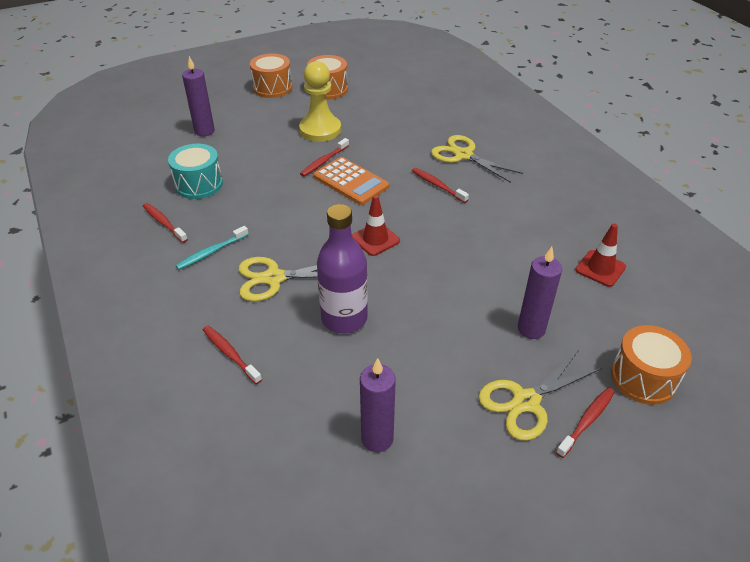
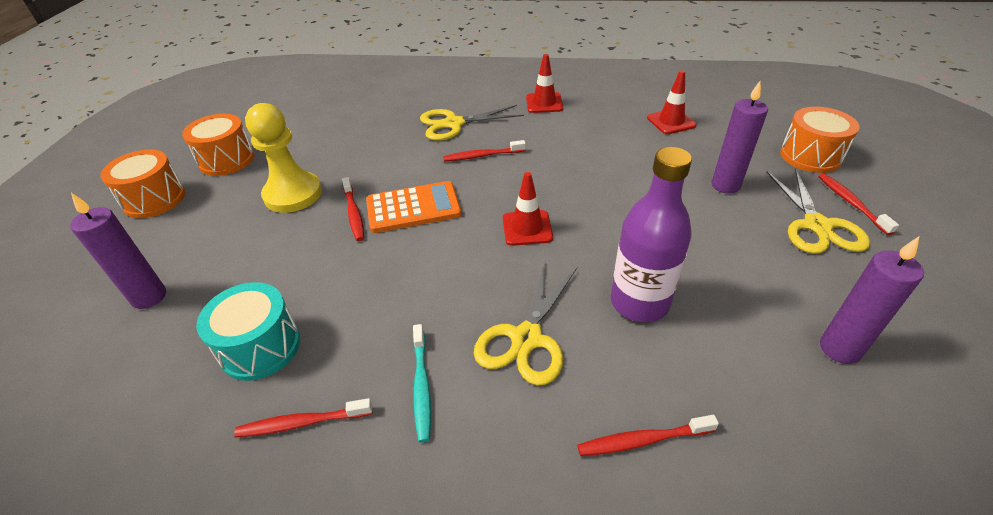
camera: 55 degrees left, 0 degrees up
none -> red traffic cone [526,54,563,113]

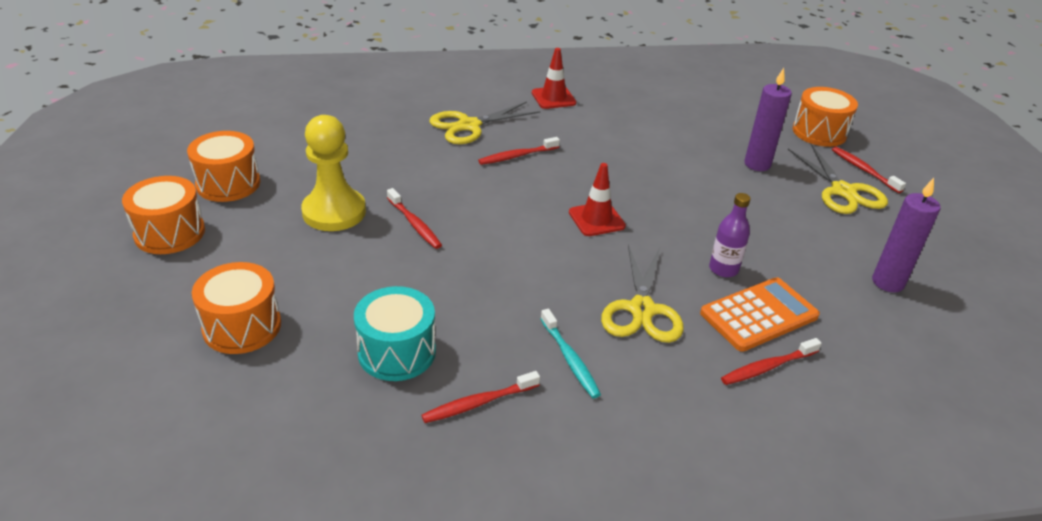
camera: 20 degrees left, 5 degrees down
purple candle [70,193,166,309] -> orange drum [192,262,281,354]
orange calculator [366,181,462,233] -> orange calculator moved to [700,277,820,352]
purple bottle [611,147,692,322] -> purple bottle [709,193,751,277], size x0.56
red traffic cone [647,70,697,134] -> none

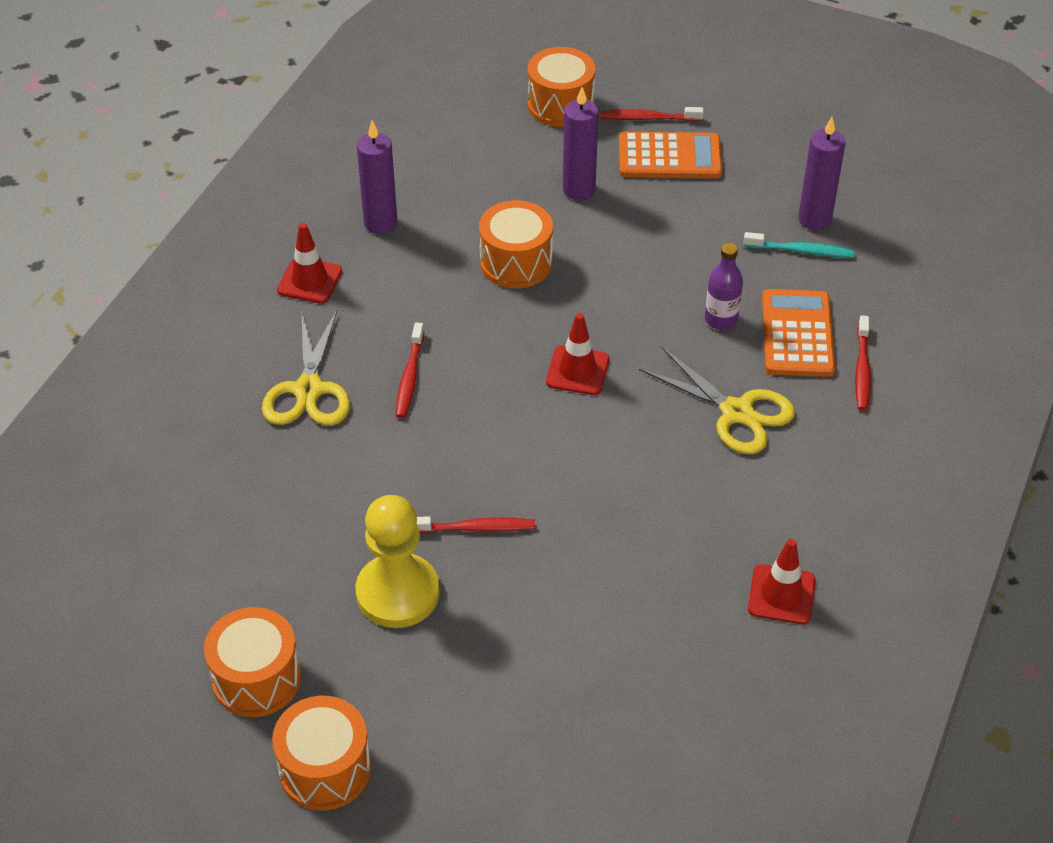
camera: 55 degrees left, 10 degrees up
orange drum [192,262,281,354] -> orange drum moved to [479,200,553,288]
turquoise drum [354,286,436,381] -> none
red toothbrush [421,371,540,423] -> red traffic cone [748,539,816,624]
turquoise toothbrush [540,309,601,398] -> turquoise toothbrush moved to [743,232,855,258]
yellow scissors [788,144,888,214] -> orange calculator [619,132,723,179]
none -> purple candle [357,120,397,234]

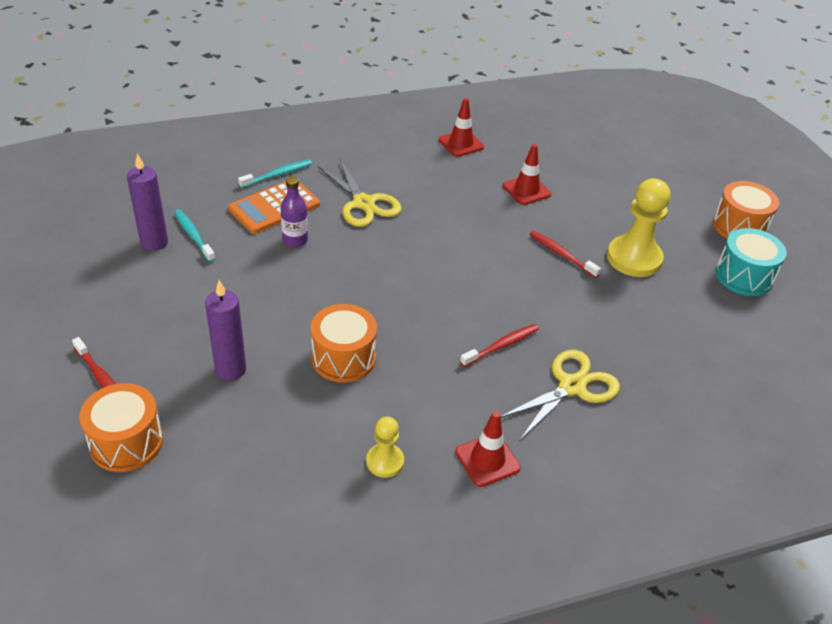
camera: 135 degrees left, 5 degrees down
orange drum [204,607,301,717] -> turquoise drum [716,228,787,296]
purple candle [357,120,397,234] -> yellow pawn [366,416,404,478]
red traffic cone [546,313,610,395] -> red traffic cone moved to [503,144,551,205]
orange calculator [619,132,723,179] -> none
yellow scissors [639,346,795,454] -> yellow scissors turned 150 degrees clockwise [318,159,402,227]
red toothbrush [855,315,871,411] -> turquoise toothbrush [238,160,312,188]

